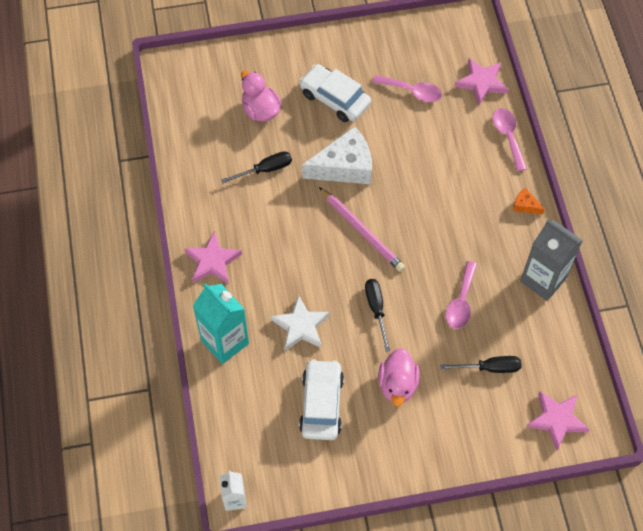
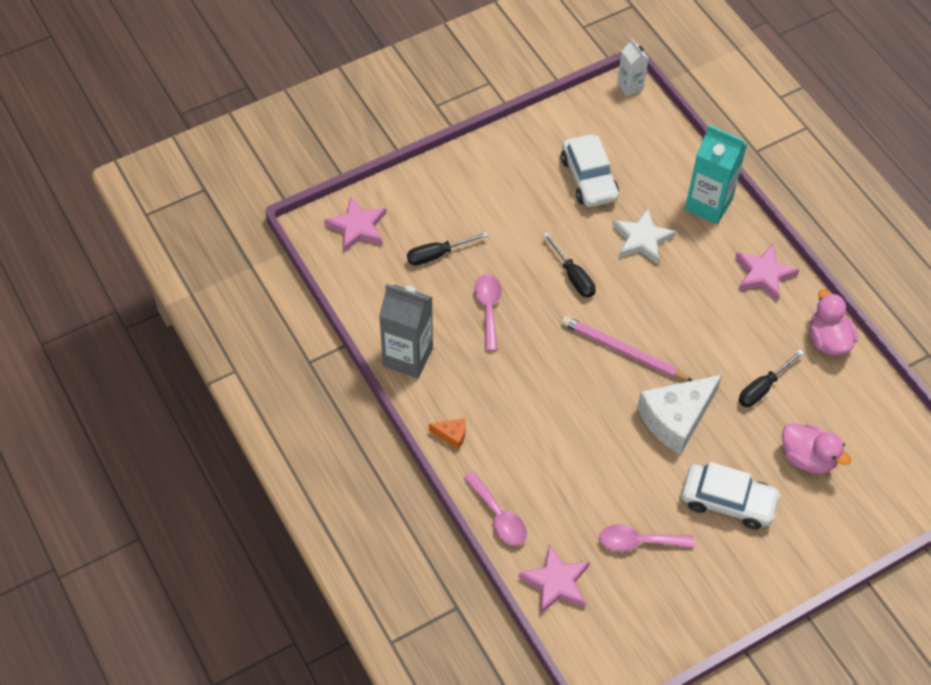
camera: 160 degrees right, 5 degrees down
pink duck [378,348,420,406] -> pink duck moved to [810,289,858,355]

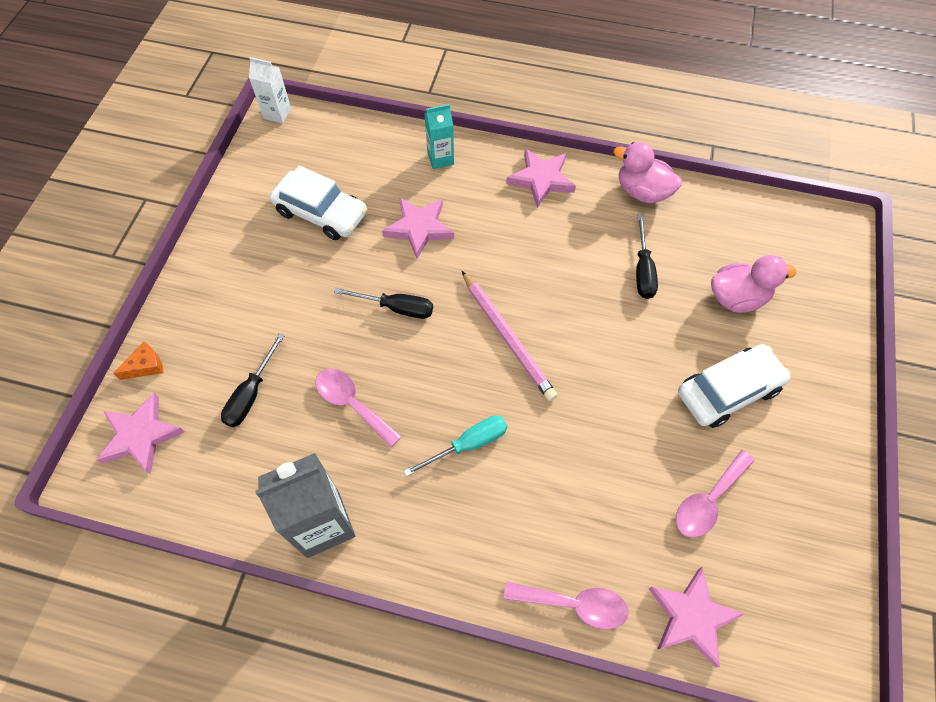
camera: 45 degrees left, 5 degrees up
orange cheese [429,418,466,450] -> orange cheese moved to [113,341,163,380]
pink pencil [561,316,693,381] -> pink pencil turned 105 degrees counterclockwise [462,271,558,401]
white star [613,209,676,265] -> pink star [382,197,454,259]
white cheese [637,375,722,455] -> none
turquoise carton [685,125,747,224] -> turquoise carton [424,104,454,169], size x0.57
none -> turquoise screwdriver [404,416,507,476]

